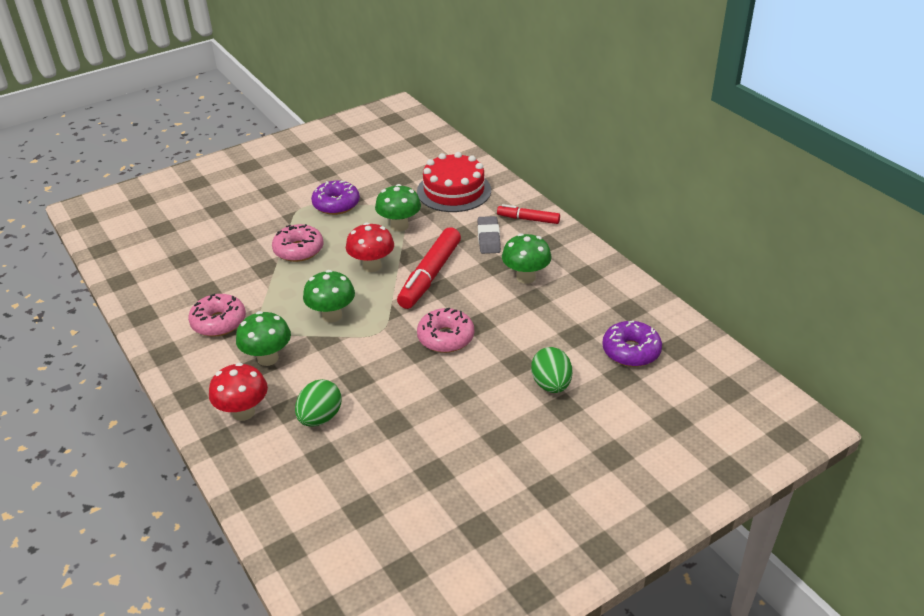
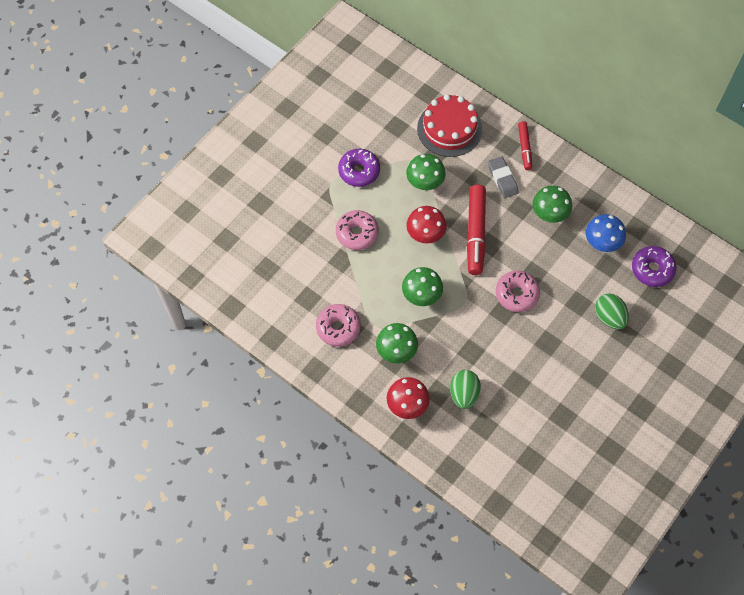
camera: 20 degrees left, 25 degrees up
red marker [497,204,560,224] -> red marker turned 90 degrees counterclockwise [518,121,532,170]
none -> blue mushroom [586,214,626,252]

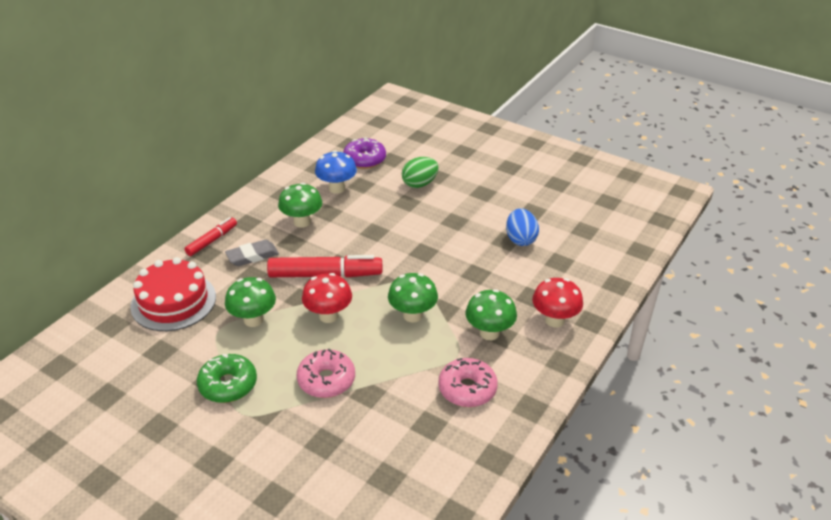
camera: 95 degrees left, 25 degrees down
purple donut [338,149,380,187] -> green donut [197,354,257,403]
green egg [450,370,481,409] -> none
pink donut [496,271,540,312] -> none
red marker [518,121,532,170] -> red marker turned 45 degrees counterclockwise [185,217,237,256]
none -> blue egg [506,208,539,246]

